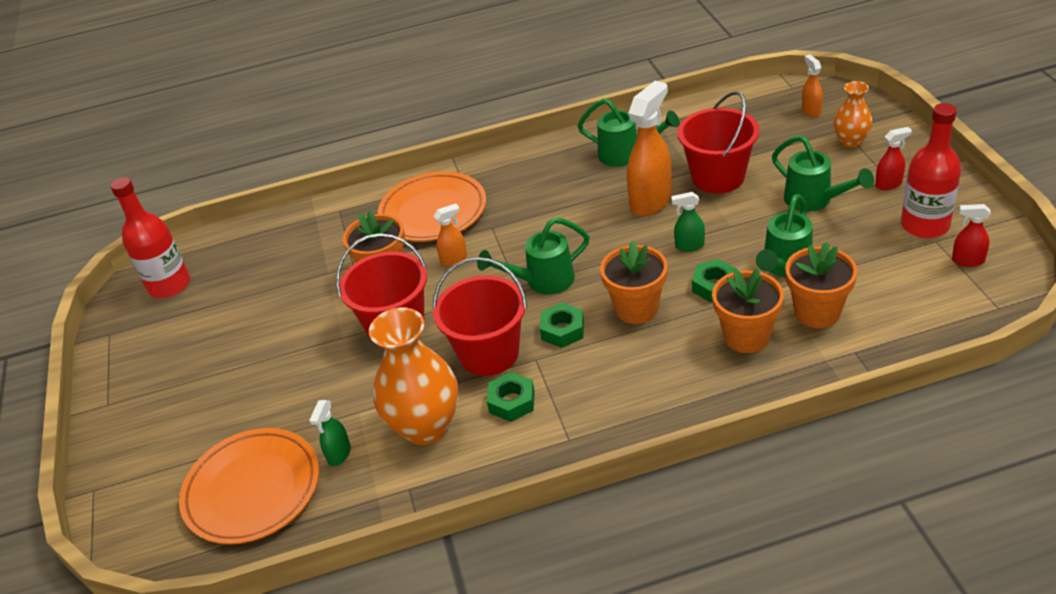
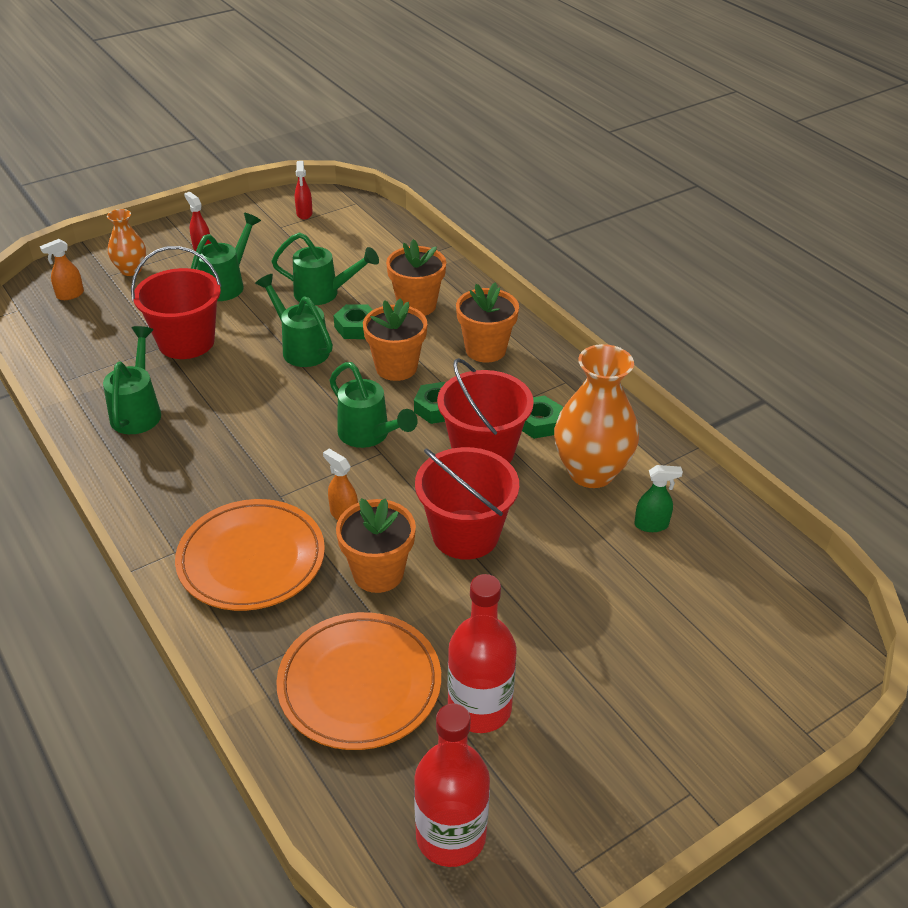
camera: 115 degrees left, 0 degrees up
orange plate [179,428,319,545] -> orange plate moved to [276,612,441,750]
orange spray bottle [627,81,672,216] -> none
green spray bottle [671,192,705,252] -> green watering can [255,274,333,367]
orange flower pot [785,242,857,328] -> orange flower pot moved to [456,282,519,363]
red bottle [901,103,961,238] -> red bottle moved to [447,574,517,733]

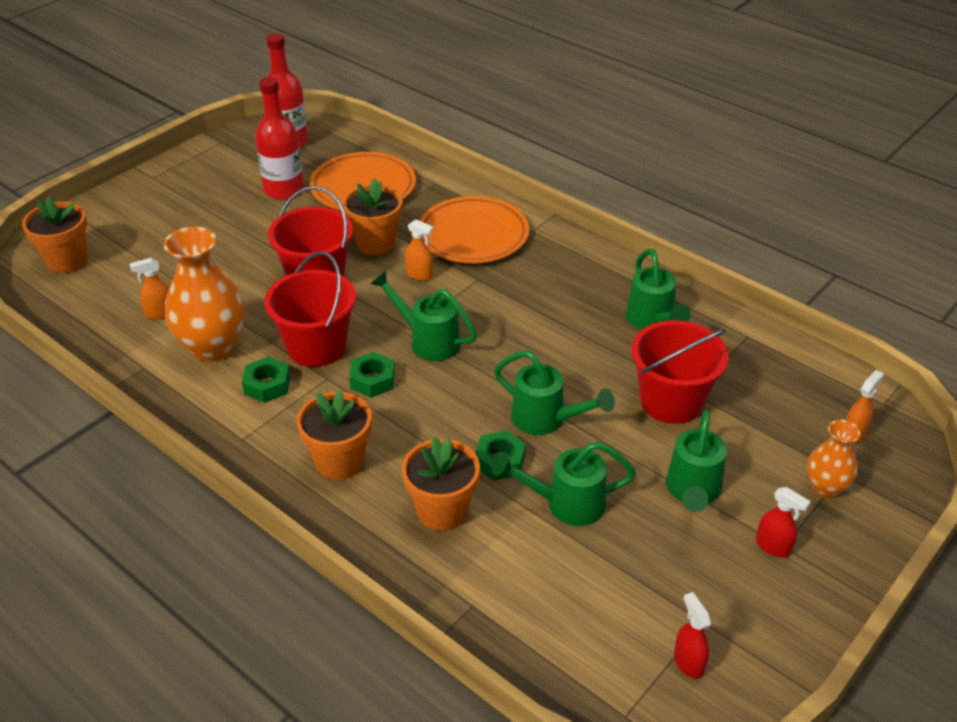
camera: 165 degrees right, 0 degrees up
orange flower pot [363,298,427,381] -> orange flower pot moved to [22,196,87,273]
green spray bottle [634,465,683,532] -> orange spray bottle [130,258,169,319]

